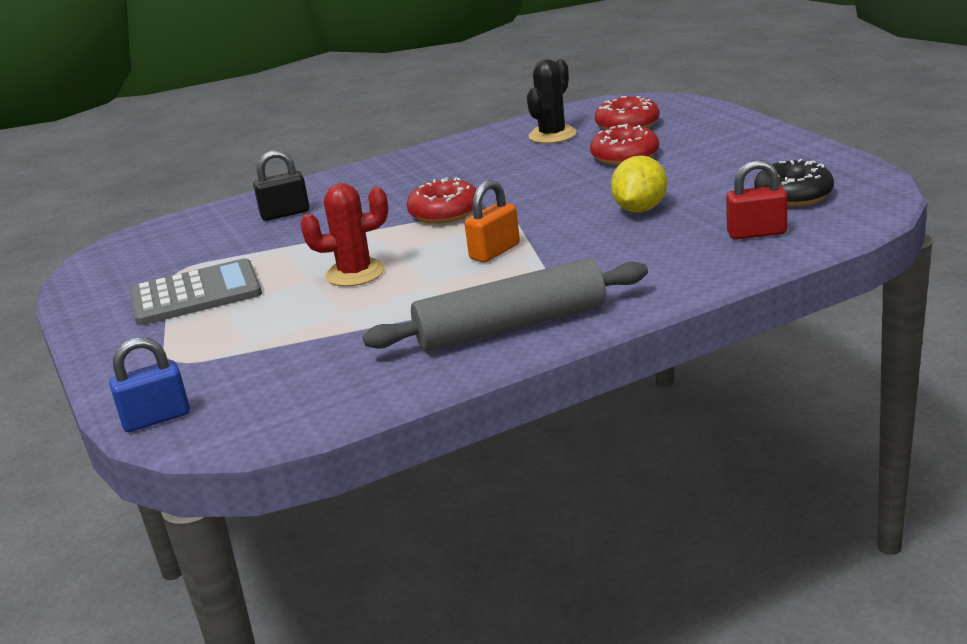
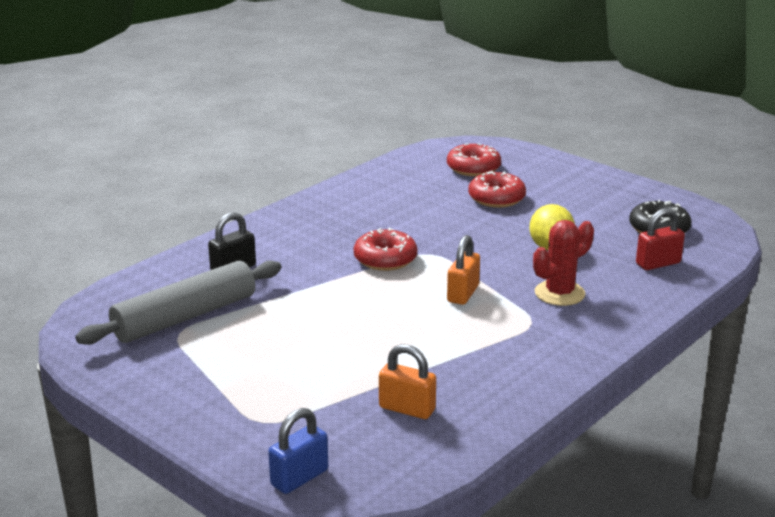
camera: 25 degrees left, 0 degrees up
grey calculator [130,258,262,325] -> none
red cactus [300,183,388,287] -> red cactus moved to [533,220,594,306]
grey rolling pin [363,258,648,351] -> grey rolling pin moved to [75,260,281,345]
black cactus [527,59,577,144] -> none
none -> orange padlock [379,344,436,419]

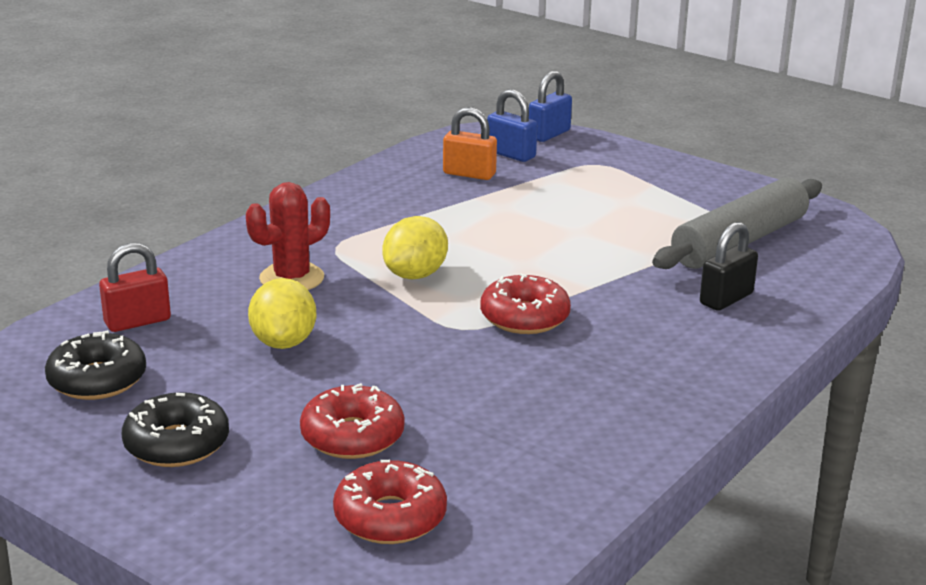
camera: 175 degrees right, 0 degrees up
orange padlock [447,235,480,305] -> yellow lemon [382,216,448,279]
none -> black donut [121,392,229,467]
none -> blue padlock [487,89,537,162]

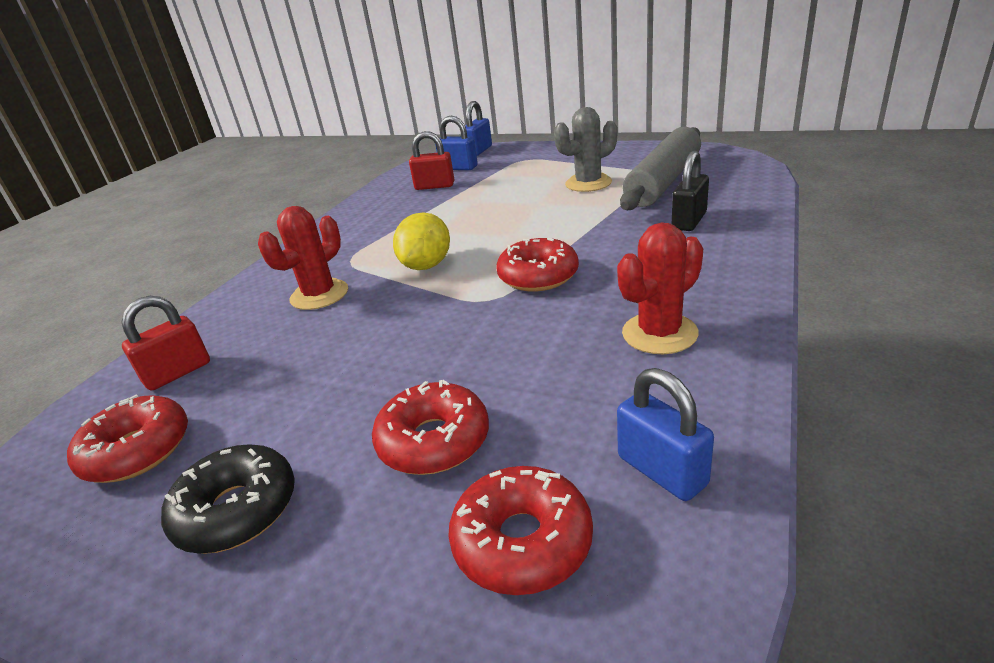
camera: 10 degrees left, 5 degrees up
black donut [45,330,146,400] -> red donut [67,394,188,483]
yellow lemon [248,278,317,349] -> none
orange padlock [443,107,497,180] -> red padlock [409,131,454,190]
none -> grey cactus [554,107,617,192]
none -> red cactus [617,222,703,354]
none -> blue padlock [617,368,714,501]

